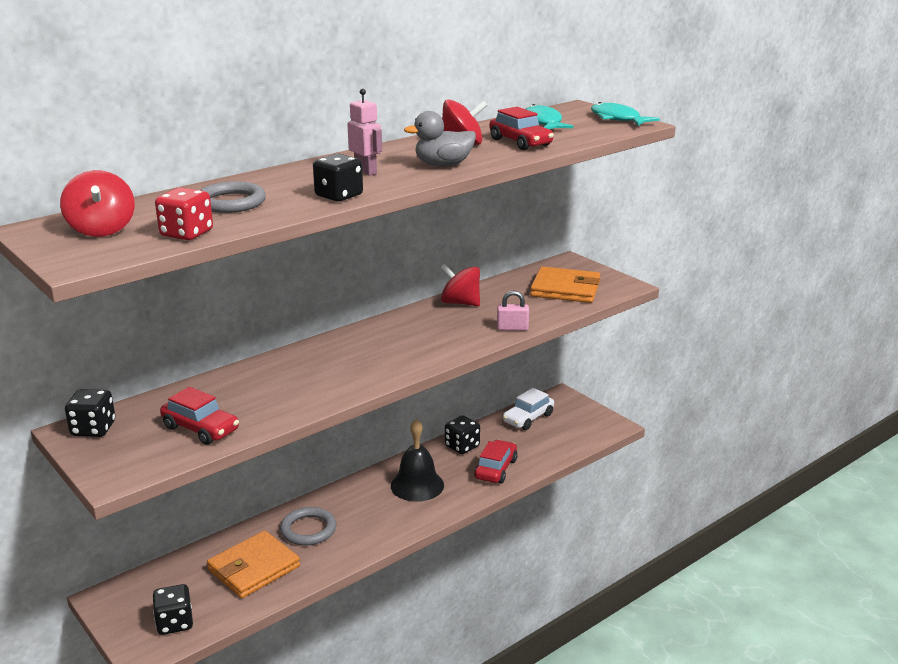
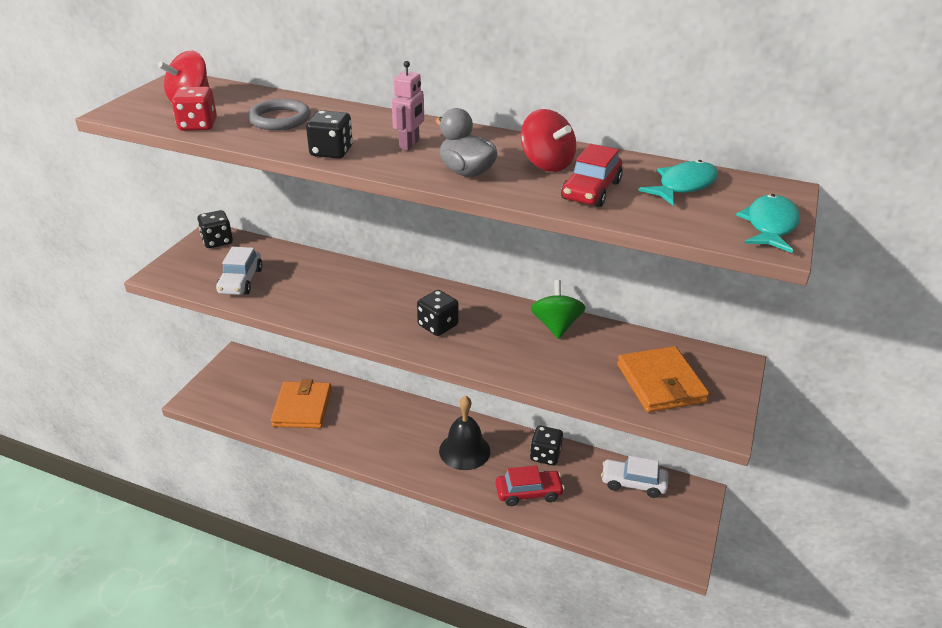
camera: 60 degrees right, 10 degrees up
black dice [152,584,193,635] -> black dice moved to [417,290,459,336]
red car [160,387,239,445] -> white car [216,247,263,295]
orange wallet [207,530,300,598] -> orange wallet turned 75 degrees clockwise [271,379,332,428]
grey ring [280,507,336,546] -> none
red spinning top [441,264,480,306] -> green spinning top [531,280,586,339]
pink padlock [497,291,529,331] -> none

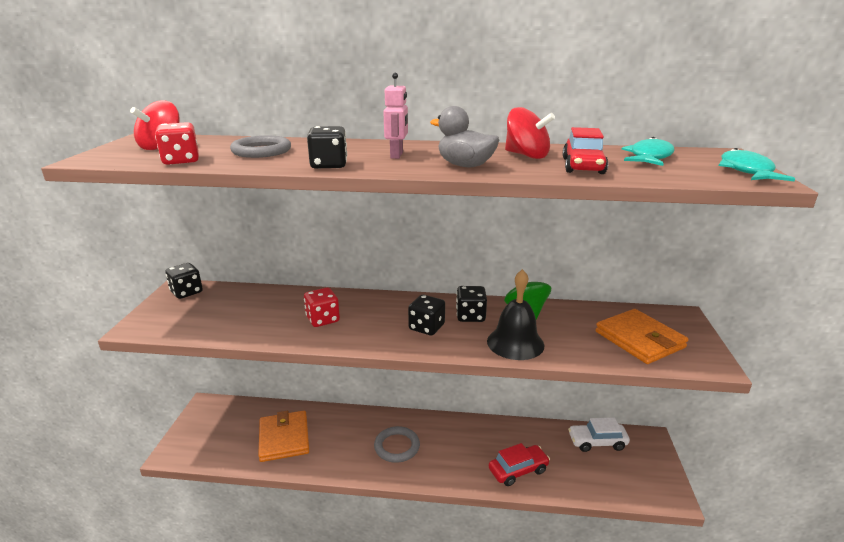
camera: 15 degrees left, 10 degrees down
white car [216,247,263,295] -> none
black bell [439,396,490,470] -> black bell moved to [487,269,544,360]
black dice [530,425,563,466] -> black dice moved to [456,286,487,322]
none -> red dice [304,287,340,327]
none -> grey ring [374,426,420,463]

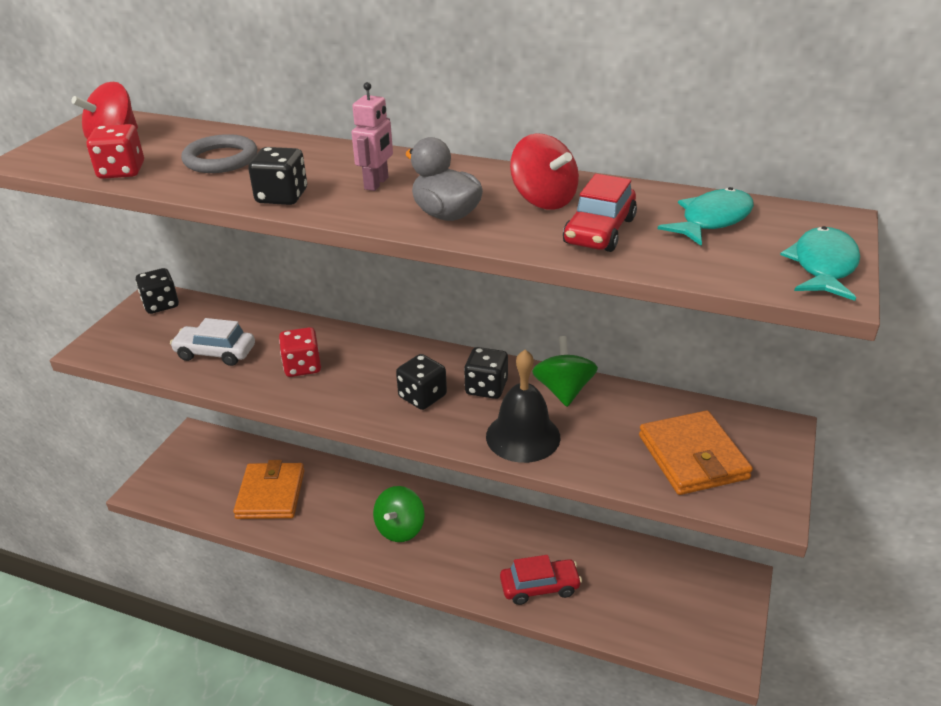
camera: 15 degrees right, 10 degrees up
grey ring [374,426,420,463] -> green spinning top [373,486,425,542]
white car [568,417,630,452] -> white car moved to [170,318,255,366]

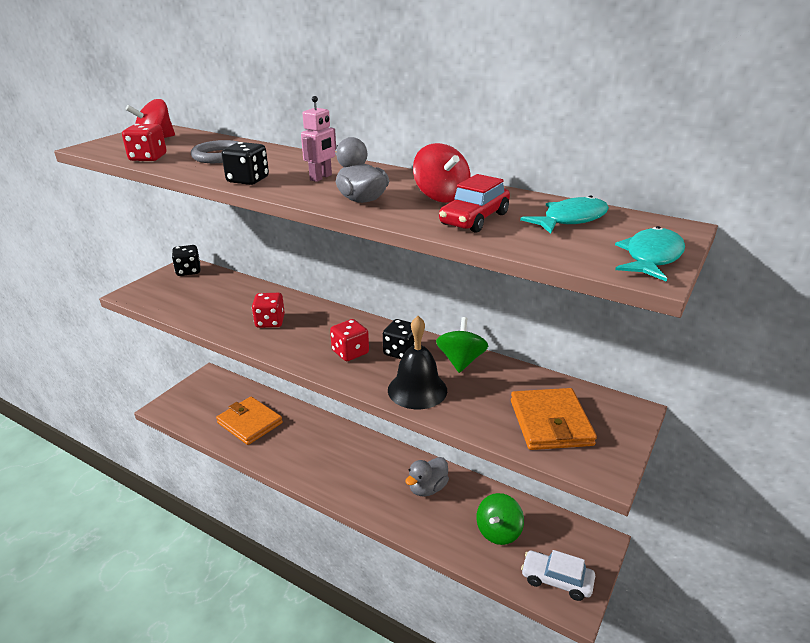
camera: 10 degrees right, 5 degrees down
white car [170,318,255,366] -> white car moved to [521,550,595,601]
orange wallet [233,460,305,519] -> orange wallet turned 60 degrees counterclockwise [216,396,283,445]
green spinning top [373,486,425,542] -> green spinning top moved to [476,493,524,545]
black dice [396,354,447,410] -> red dice [330,319,369,361]
red car [500,555,582,605] -> none
none -> grey duck [405,457,449,497]

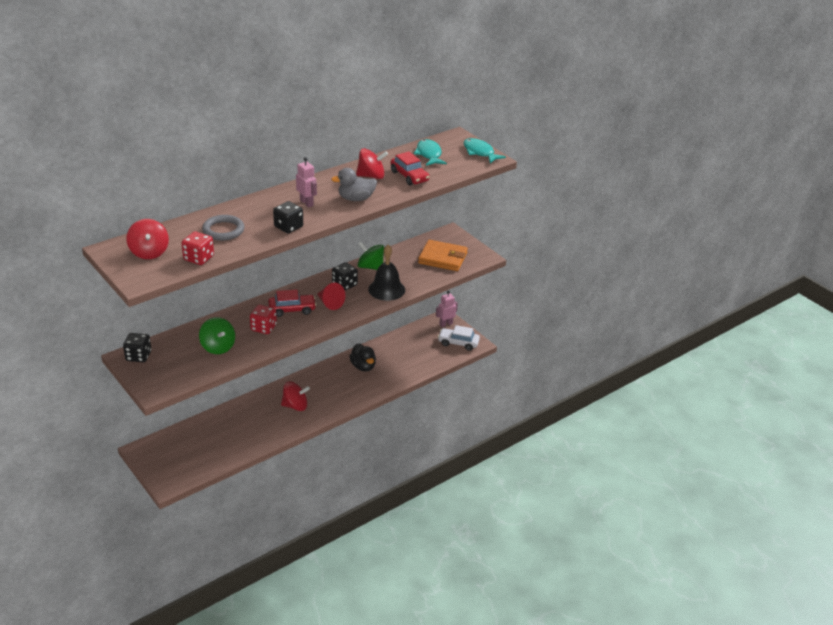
camera: 70 degrees left, 5 degrees up
orange wallet [216,396,283,445] -> none
red dice [330,319,369,361] -> red cone [317,283,345,310]
grey duck [405,457,449,497] -> black duck [349,343,376,372]
green spinning top [476,493,524,545] -> green spinning top moved to [199,317,235,354]
white car [521,550,595,601] -> white car turned 60 degrees clockwise [438,325,480,351]
none -> red car [268,289,316,317]
none -> red spinning top [281,381,310,411]
none -> pink robot [436,291,458,327]

